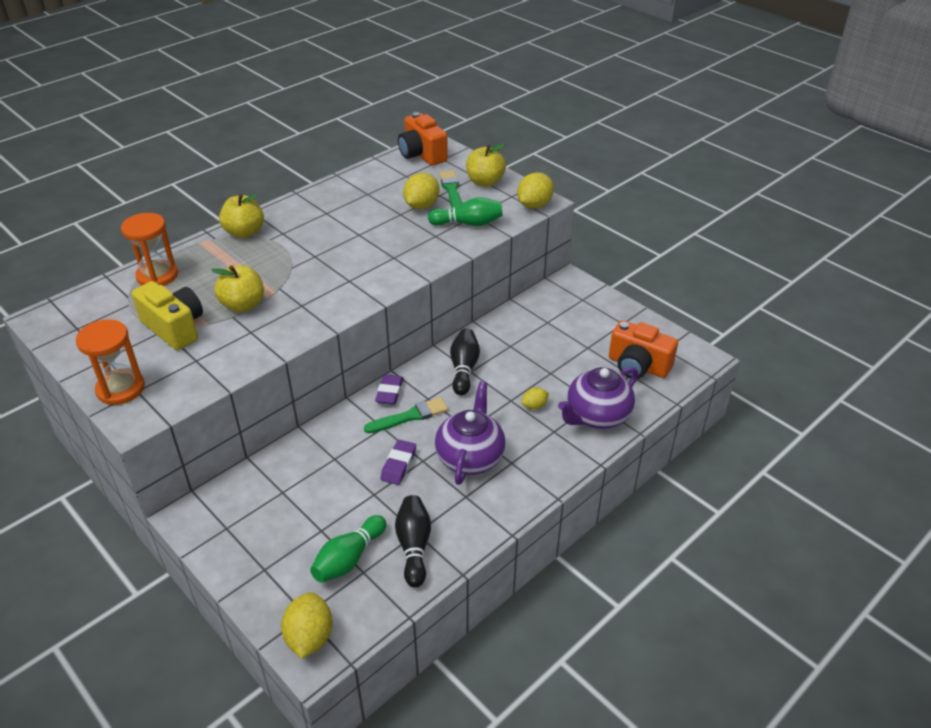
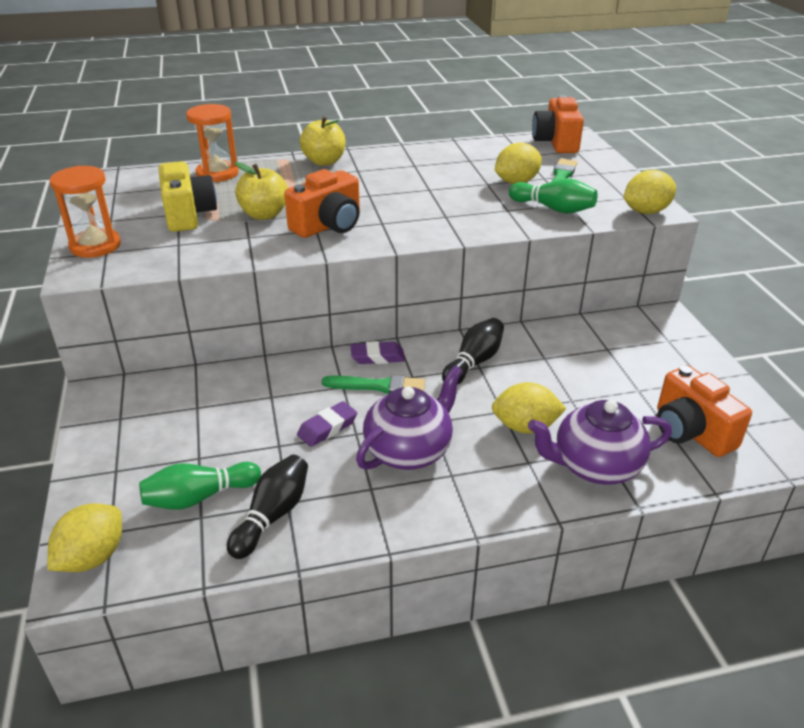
camera: 30 degrees right, 5 degrees down
purple eraser [375,375,404,405] -> purple eraser turned 45 degrees clockwise [350,341,405,364]
yellow apple [466,143,506,187] -> none
yellow lemon [522,388,549,410] -> yellow lemon [492,382,566,434], size x1.80
none -> orange camera [284,169,360,238]

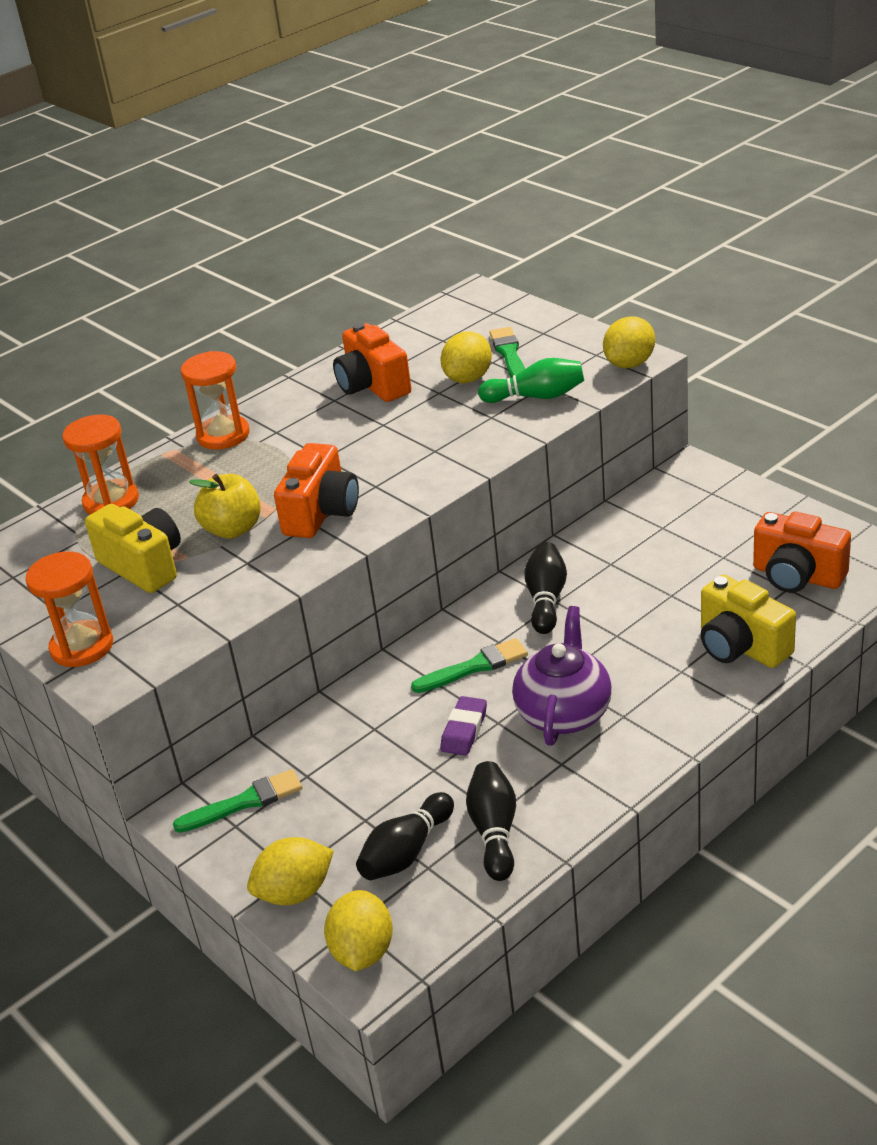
camera: 25 degrees left, 0 degrees up
green bowling pin [139,462,261,510] -> black bowling pin [356,792,454,880]
yellow apple [300,116,345,166] -> orange hourglass [181,351,250,449]
purple eraser [350,341,405,364] -> none
yellow lemon [492,382,566,434] -> yellow lemon moved to [247,837,334,905]
purple teapot [528,400,672,485] -> yellow camera [700,575,796,668]
orange camera [532,95,584,153] -> orange camera moved to [333,323,411,402]
none -> green brush [173,769,302,833]

